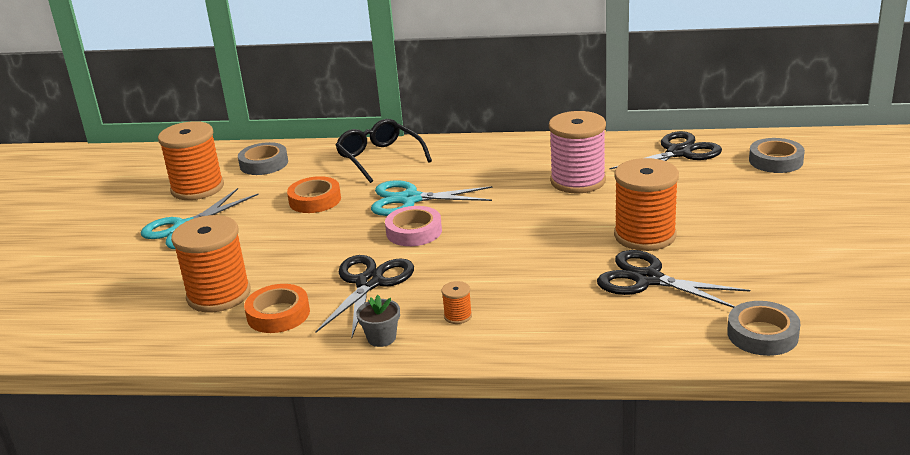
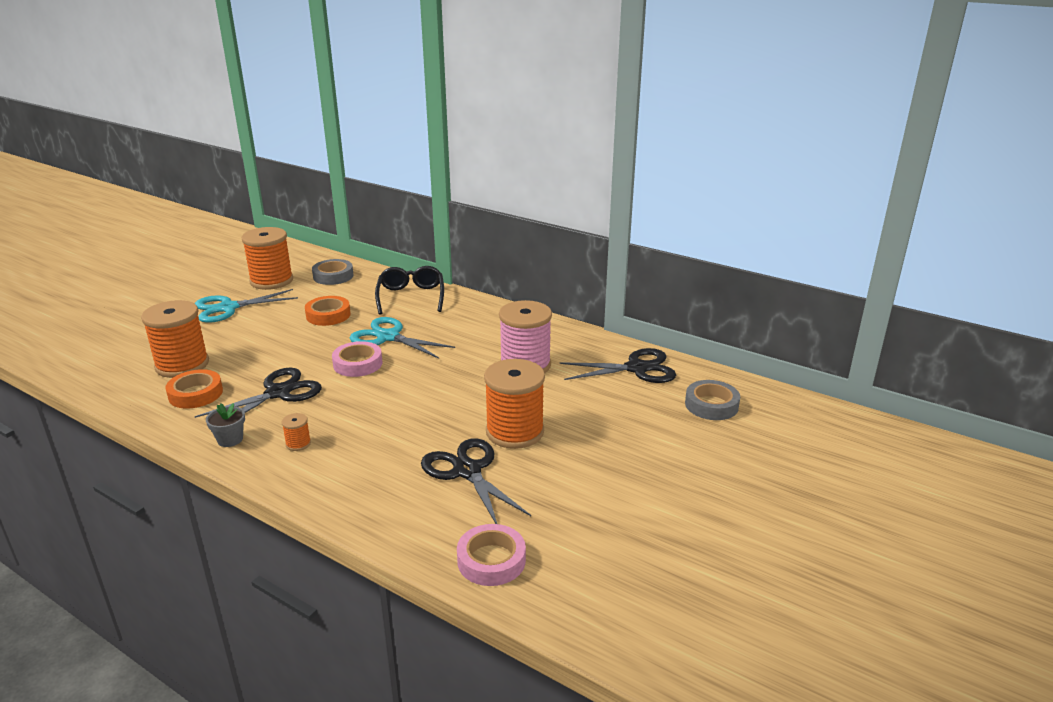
camera: 25 degrees right, 0 degrees up
grey tape [727,301,800,356] -> pink tape [457,524,526,586]

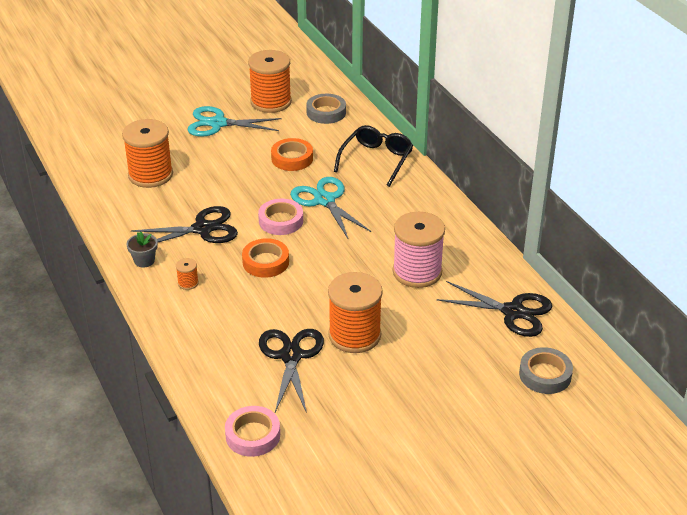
camera: 30 degrees right, 10 degrees up
orange tape [165,369,223,409] -> orange tape moved to [242,238,289,278]

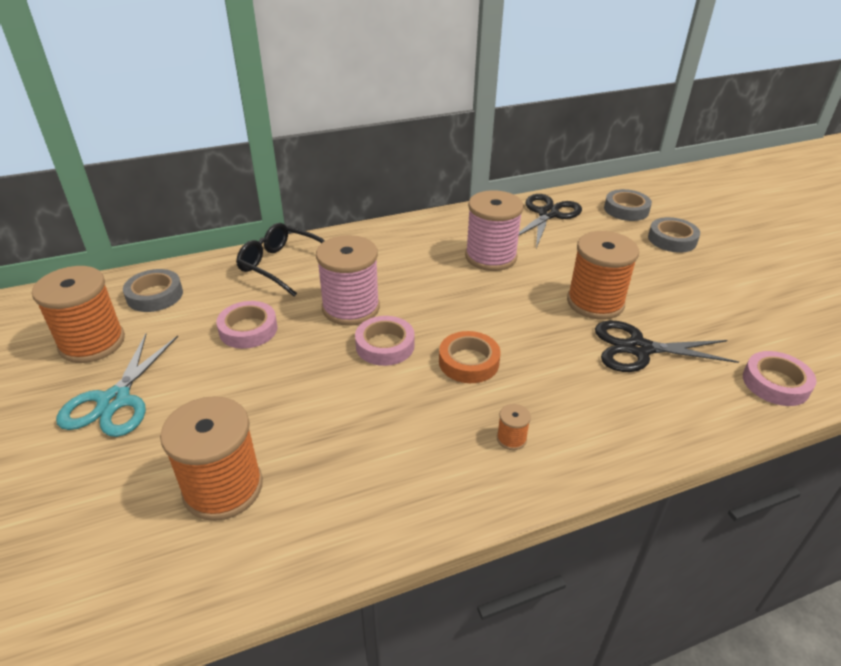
camera: 85 degrees left, 0 degrees up
grey flower pot [126,232,158,268] -> none
black scissors [131,206,238,243] -> none
orange tape [271,138,313,171] -> pink tape [216,301,278,349]
turquoise scissors [290,177,371,238] -> pink spool [316,235,380,326]
none -> grey tape [648,217,700,253]

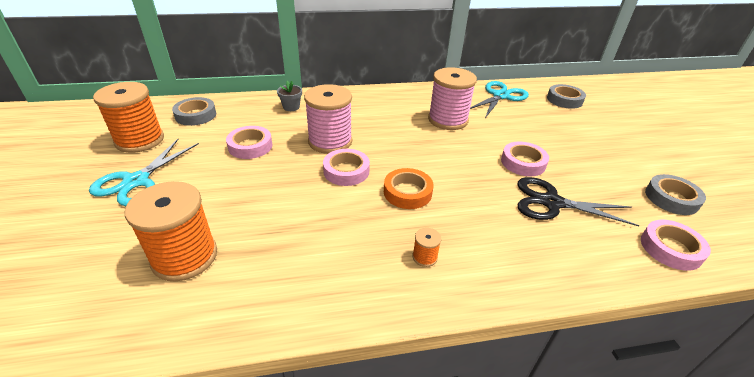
camera: 10 degrees right, 0 degrees up
black glasses [236,223,325,297] -> grey flower pot [277,81,302,111]
black scissors [519,194,582,248] -> turquoise scissors [470,81,529,118]
orange spool [567,231,639,320] -> pink tape [501,141,549,176]
grey tape [648,217,700,253] -> grey tape moved to [645,174,706,215]

